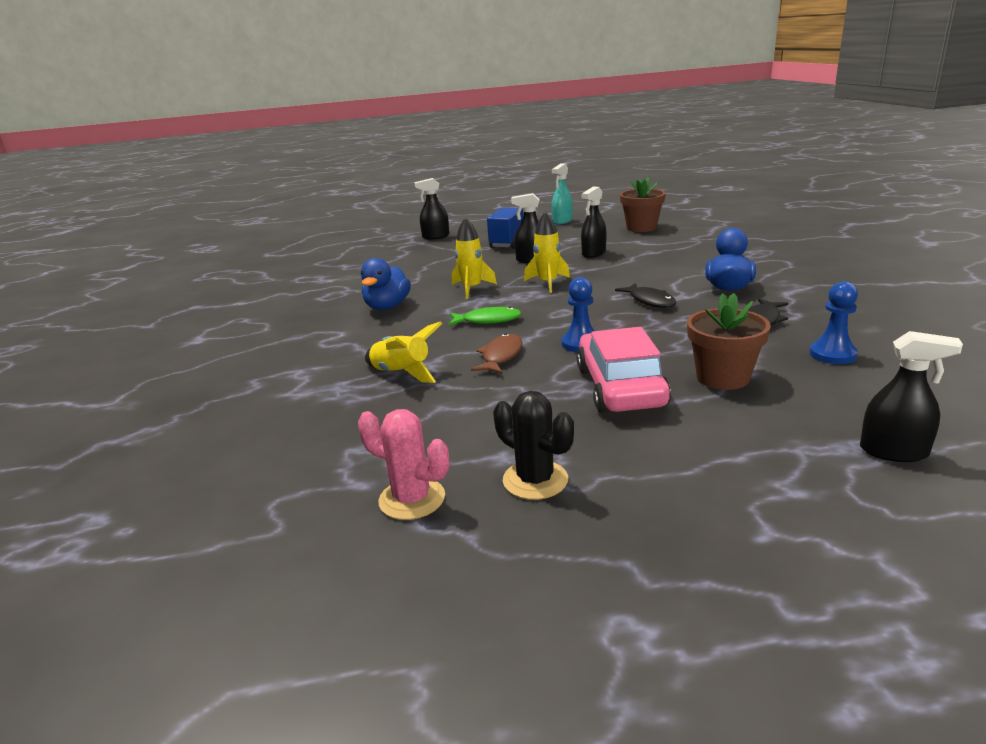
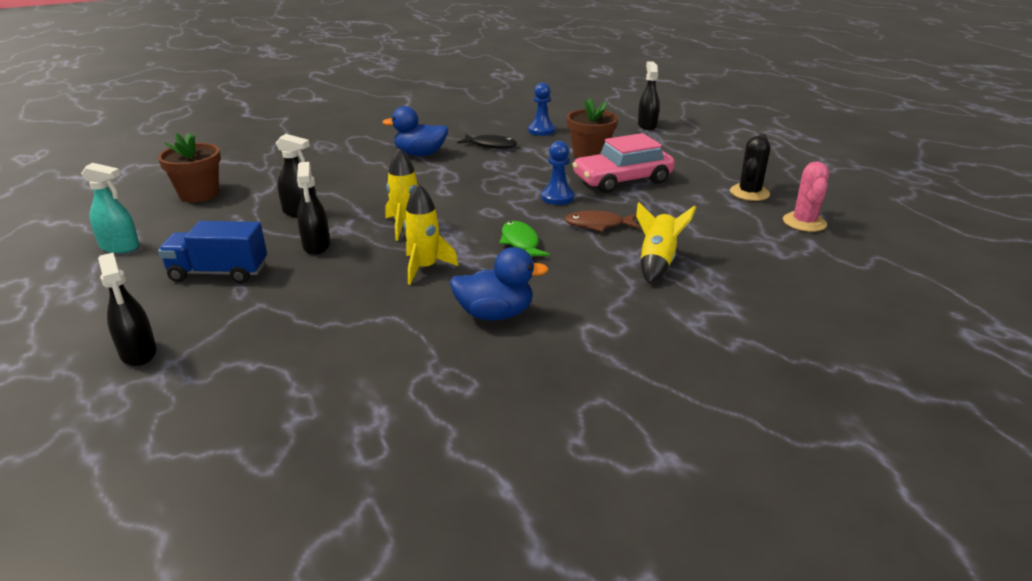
camera: 110 degrees left, 5 degrees up
black fish [615,283,676,308] -> none

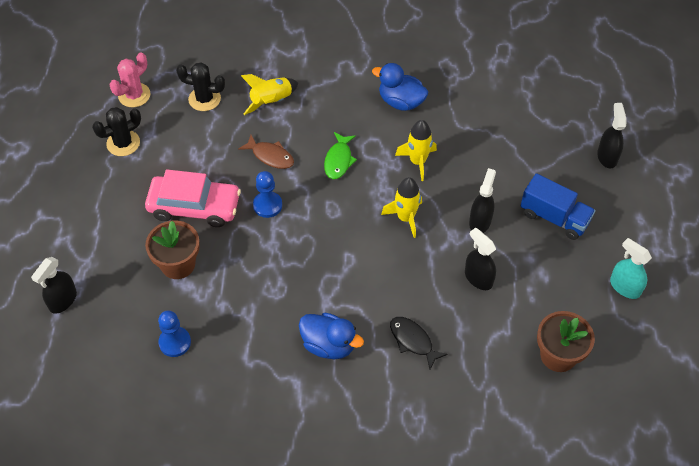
camera: 150 degrees left, 25 degrees up
black fish [457,134,517,148] -> black fish moved to [390,317,448,369]
none -> black cactus [176,62,225,111]

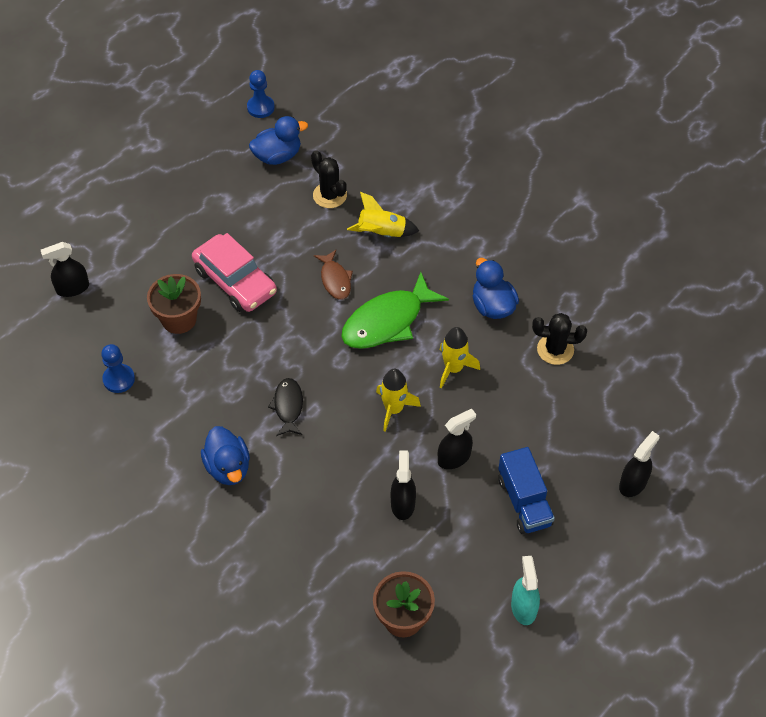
camera: 40 degrees right, 0 degrees up
black cactus [92,107,141,156] -> black cactus moved to [532,313,587,365]
pink cactus [109,52,151,107] -> blue duck [249,116,308,165]
blue pawn [253,171,282,218] -> blue pawn moved to [247,70,275,118]
green fish [324,132,357,179] -> green fish [341,272,449,349], size x1.82
black fish [390,317,448,369] -> black fish moved to [268,378,303,436]

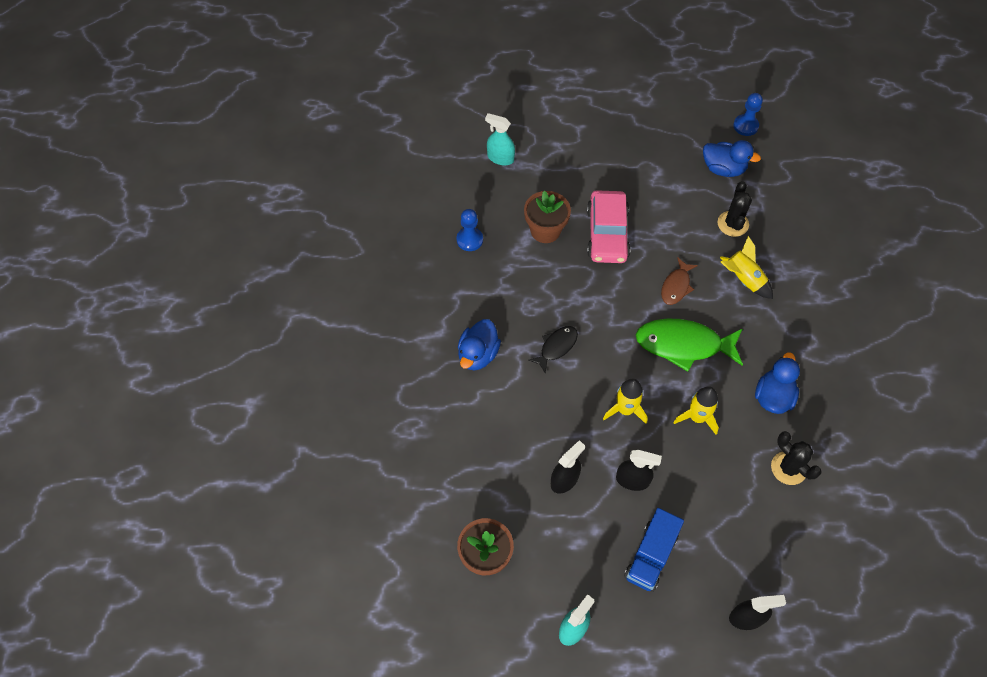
camera: 45 degrees right, 5 degrees up
black spray bottle [41,242,89,297] -> turquoise spray bottle [485,113,515,165]

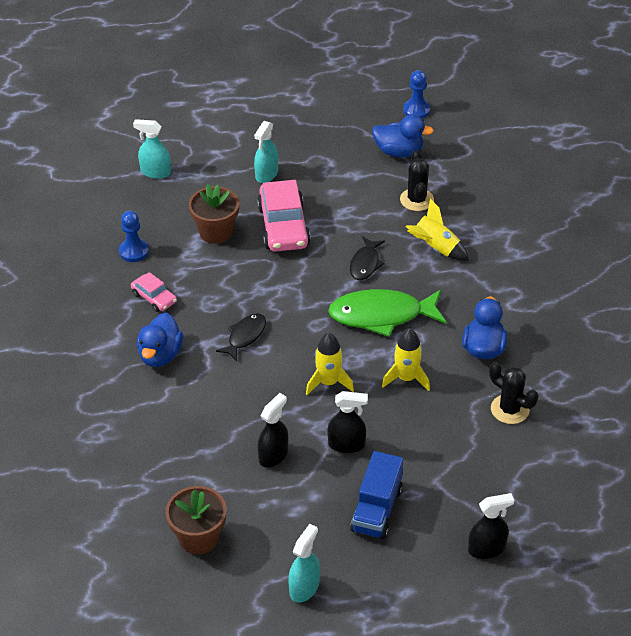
camera: 10 degrees left, 15 degrees down
brown fish [661,258,698,305] -> black fish [350,236,385,280]
none -> pink car [131,272,177,312]
none -> turquoise spray bottle [254,121,278,183]

